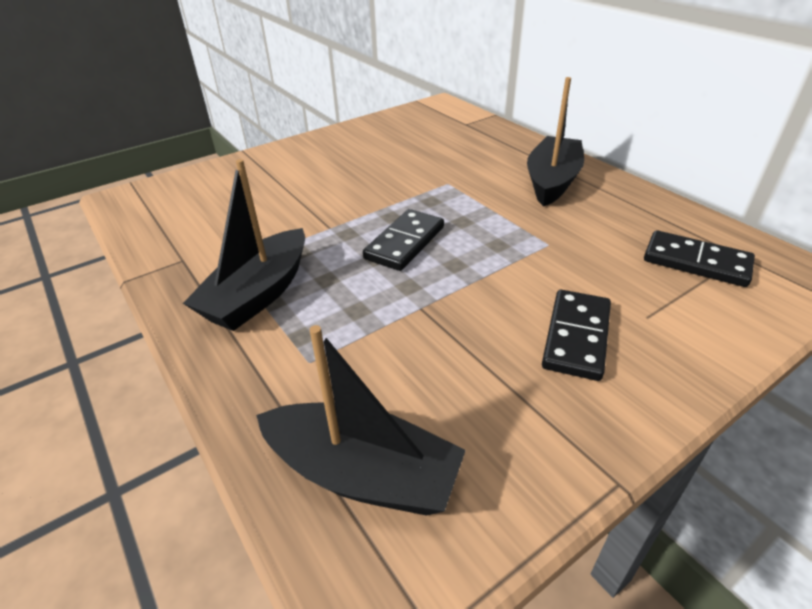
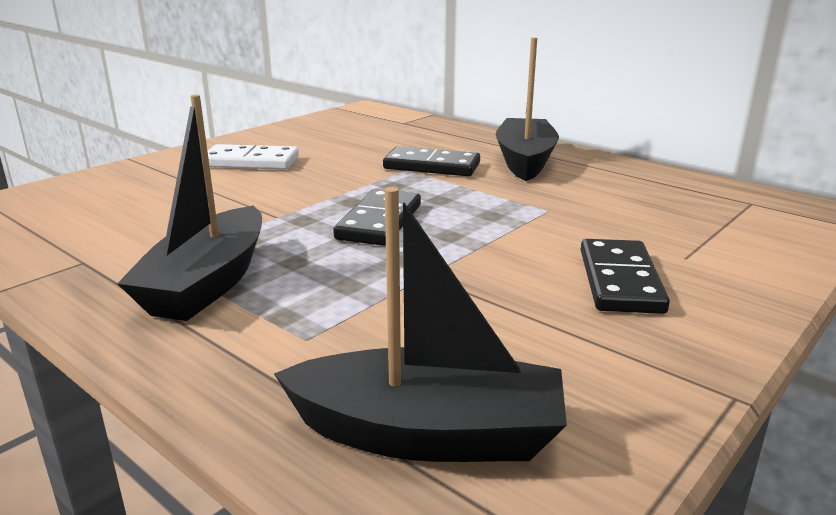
camera: 15 degrees left, 15 degrees down
black domino [644,230,755,287] -> black domino moved to [383,146,480,176]
none -> white domino [208,144,299,170]

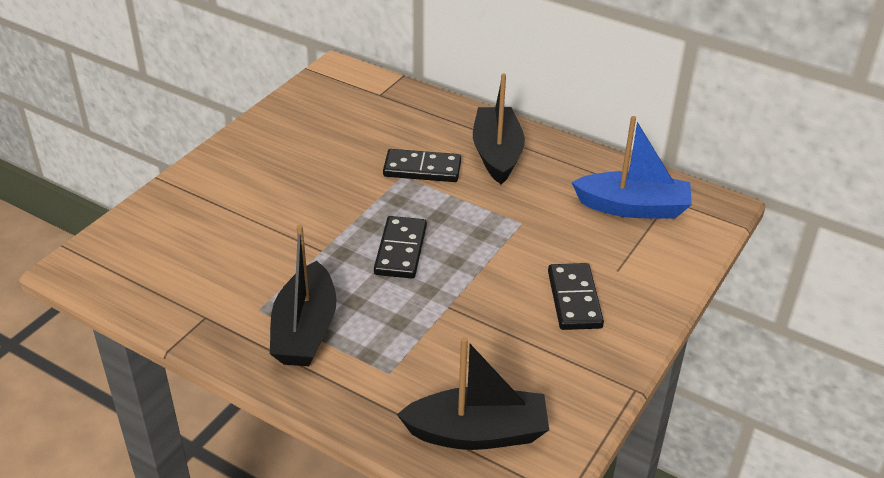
camera: 10 degrees left, 15 degrees up
white domino [208,144,299,170] -> none
none -> blue boat [571,116,692,219]

